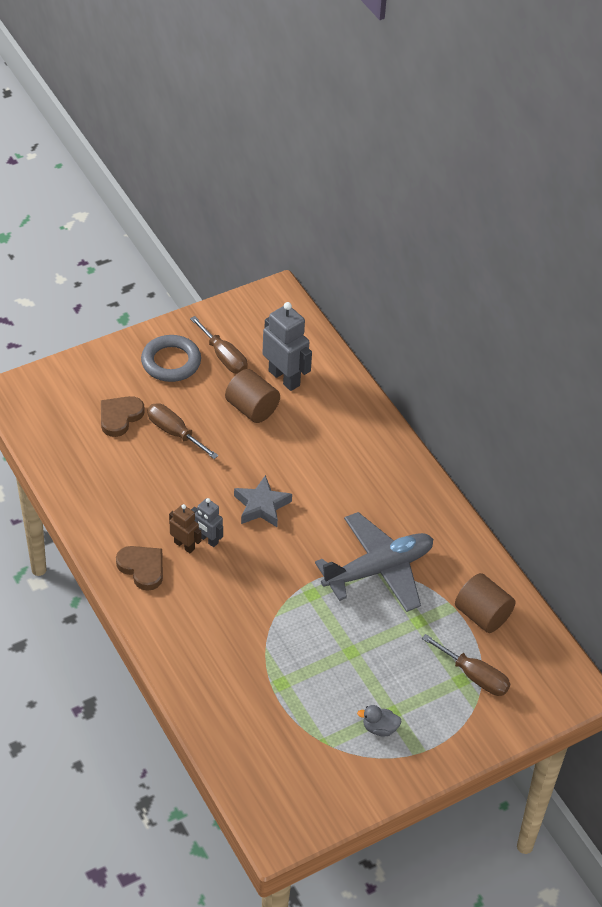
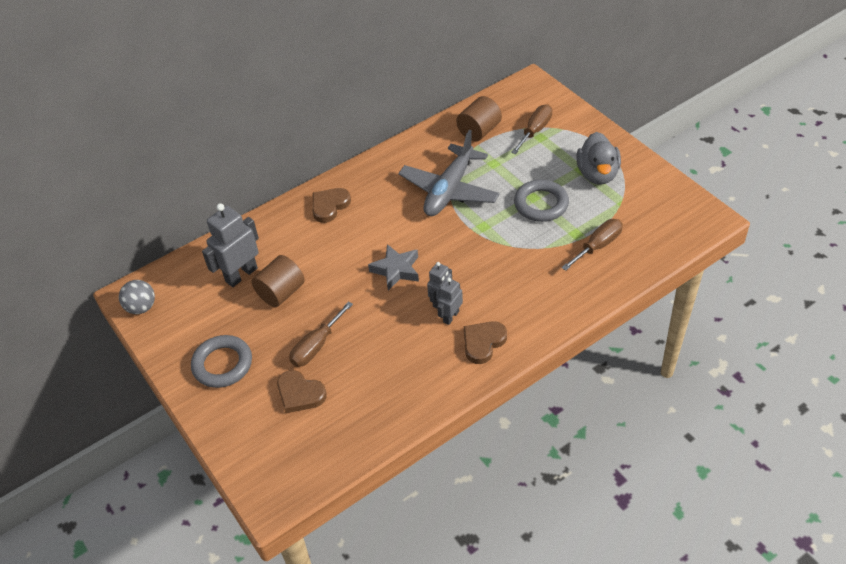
camera: 90 degrees left, 0 degrees up
brown robot [169,504,201,553] -> grey robot [437,278,463,325]
brown screwdriver [190,316,248,374] -> brown screwdriver moved to [561,219,623,271]
grey plane [315,512,433,612] -> grey plane turned 120 degrees counterclockwise [399,130,500,216]
grey duck [357,705,402,736] -> grey duck [576,132,621,185], size x1.99
none -> grey ball [119,280,155,314]
none -> brown heart [312,188,351,223]
none -> grey ring [514,180,569,222]

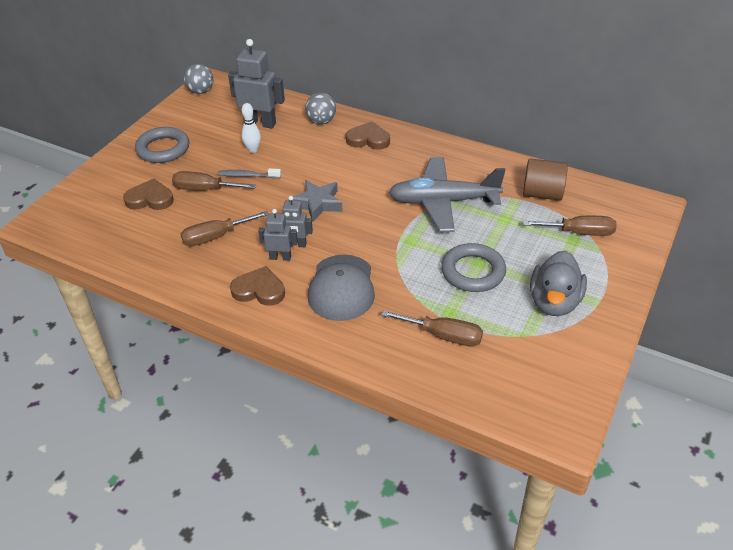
camera: 60 degrees right, 5 degrees down
brown cylinder [251,255,305,307] -> white bowling pin [241,103,261,153]
brown heart [277,370,327,413] -> brown heart turned 90 degrees clockwise [123,179,174,210]
grey duck [576,132,621,185] -> grey duck turned 45 degrees counterclockwise [530,250,587,316]
none -> brown screwdriver [181,211,269,246]
none -> grey toothbrush [218,168,281,178]
none -> grey ball [305,93,336,124]
none -> grey cap [308,255,375,321]

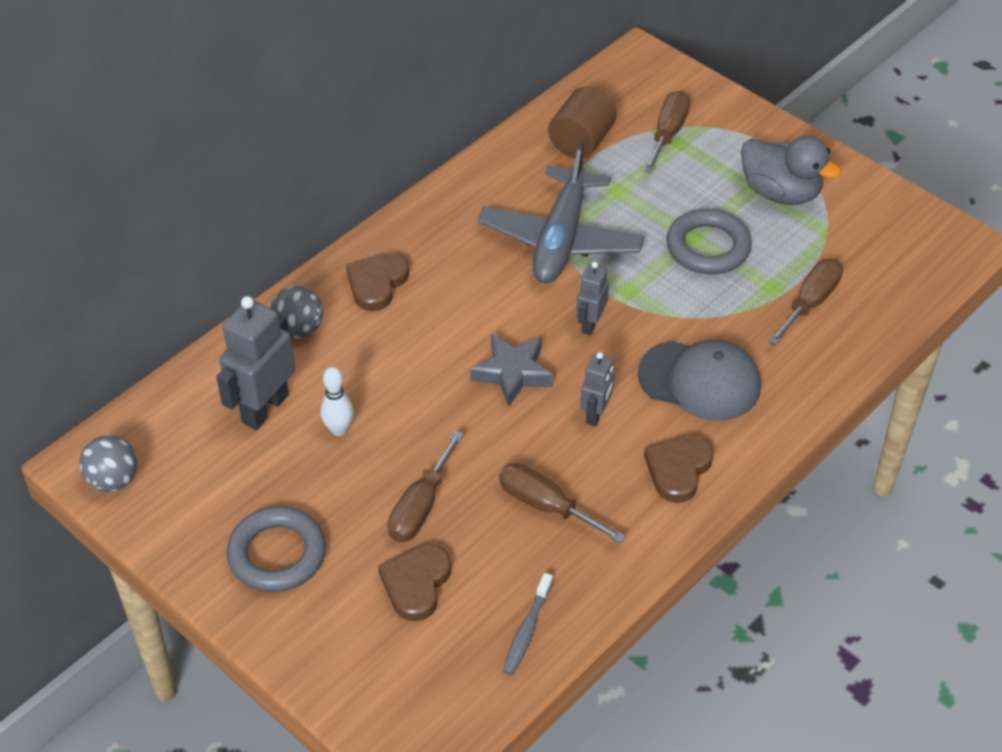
camera: 75 degrees left, 5 degrees up
brown screwdriver [181,211,269,246] -> brown screwdriver turned 135 degrees clockwise [499,463,626,543]
grey toothbrush [218,168,281,178] -> grey toothbrush moved to [503,573,553,675]
grey robot [258,209,298,261] -> grey robot moved to [576,262,609,335]

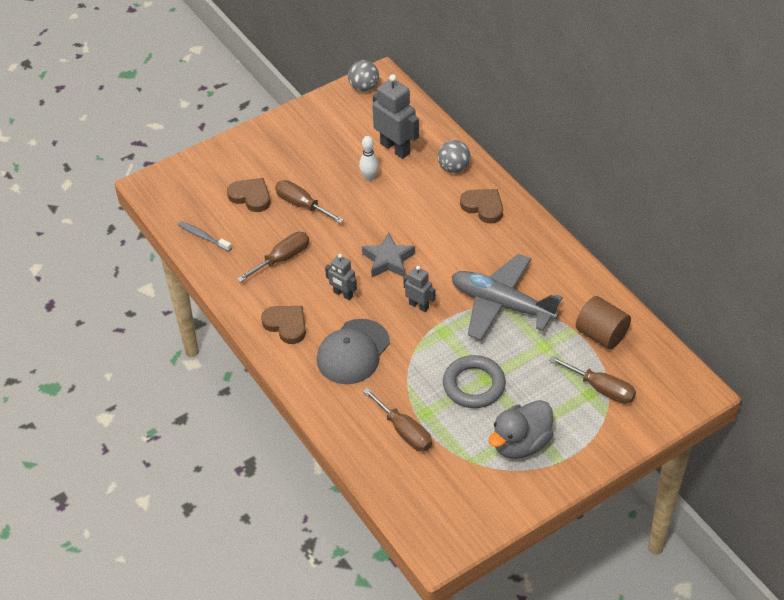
camera: 105 degrees right, 0 degrees up
grey ring [226,506,326,592] -> none

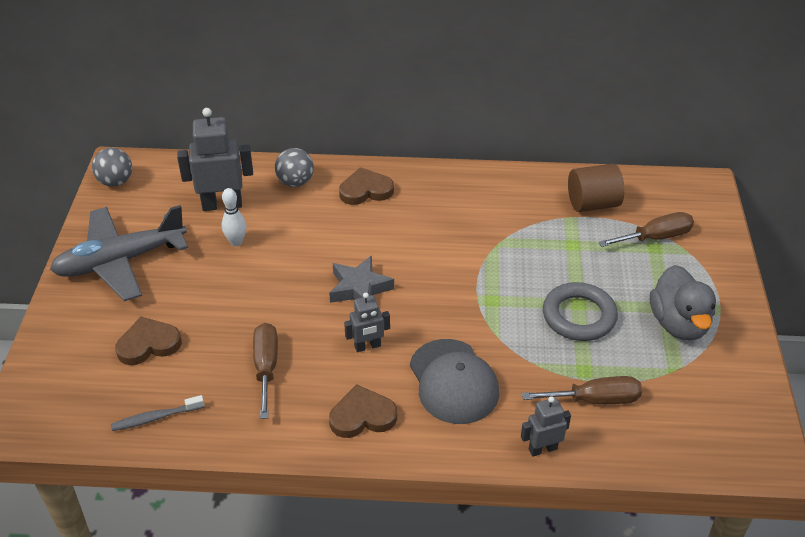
camera: 55 degrees left, 5 degrees down
brown screwdriver [275,180,344,223] -> none
grey robot [403,266,436,312] -> grey robot moved to [521,396,571,457]
grey plane [451,254,563,340] -> grey plane moved to [50,205,188,301]

